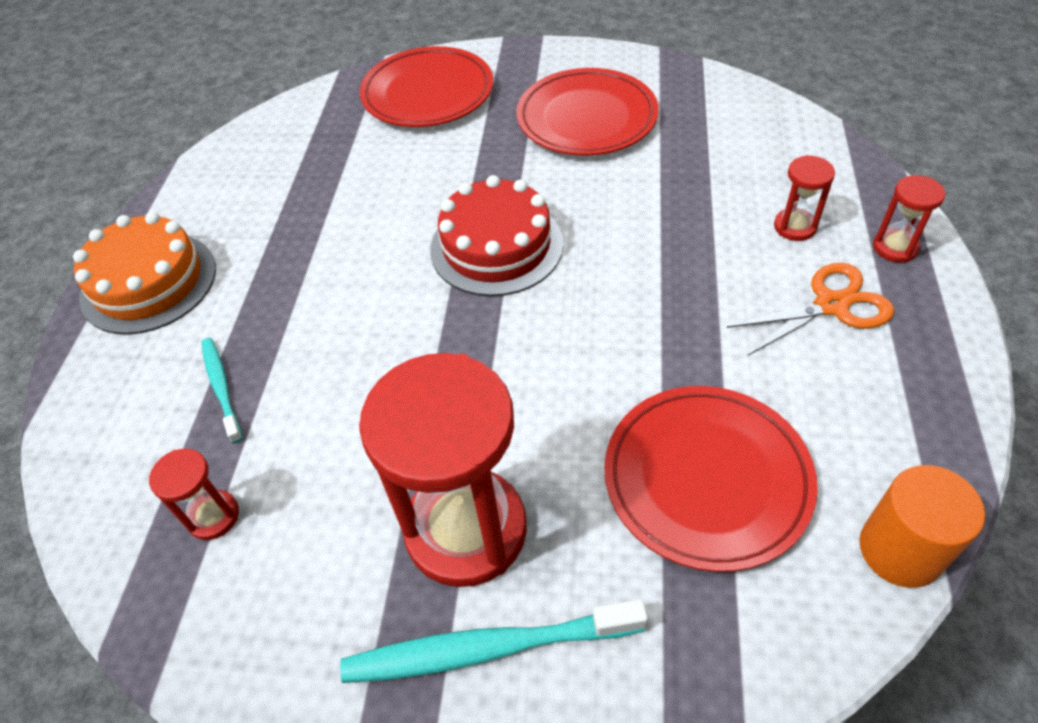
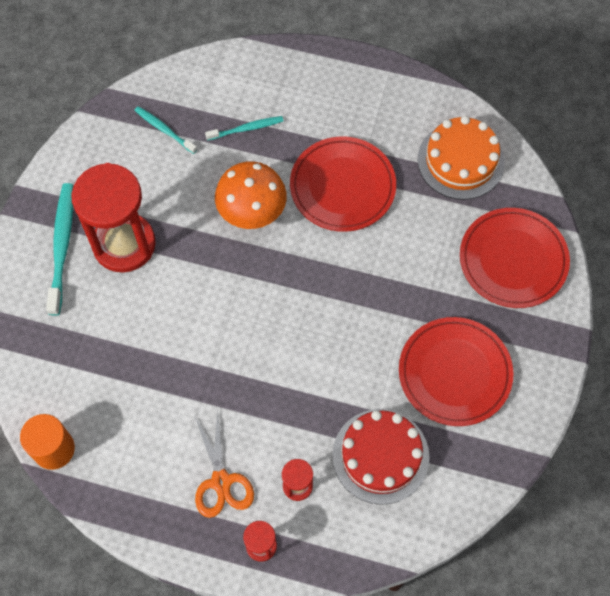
camera: 95 degrees right, 15 degrees up
orange cake [73,212,216,335] -> orange cake moved to [418,116,505,200]
red hourglass [149,449,239,540] -> turquoise toothbrush [134,106,197,154]
red cake [430,175,563,296] -> red cake moved to [332,409,430,505]
red plate [604,386,818,572] -> red plate moved to [290,136,396,232]
none -> orange mushroom [215,161,287,229]

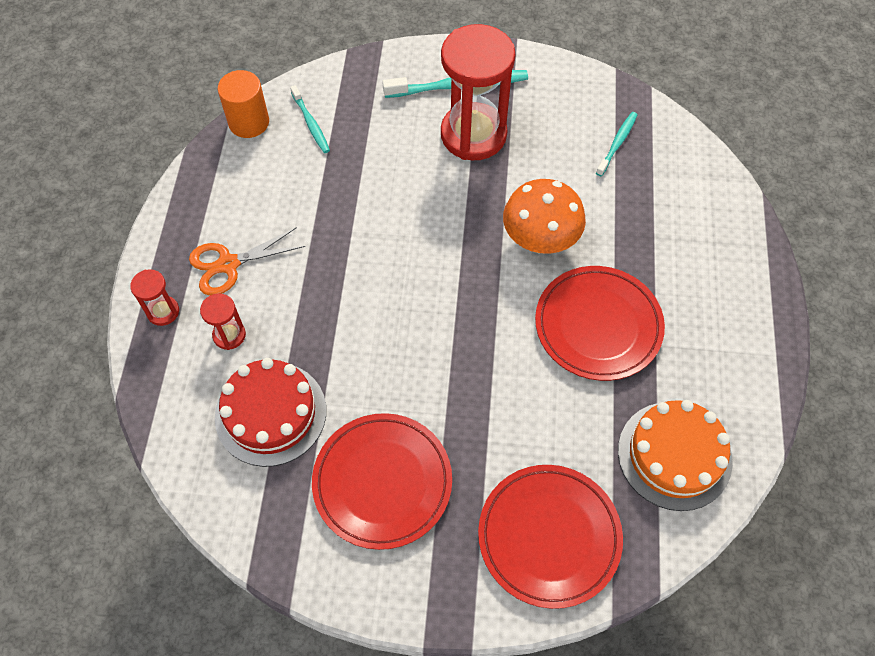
camera: 80 degrees right, 5 degrees down
turquoise toothbrush [205,116,284,141] -> turquoise toothbrush moved to [290,85,330,153]

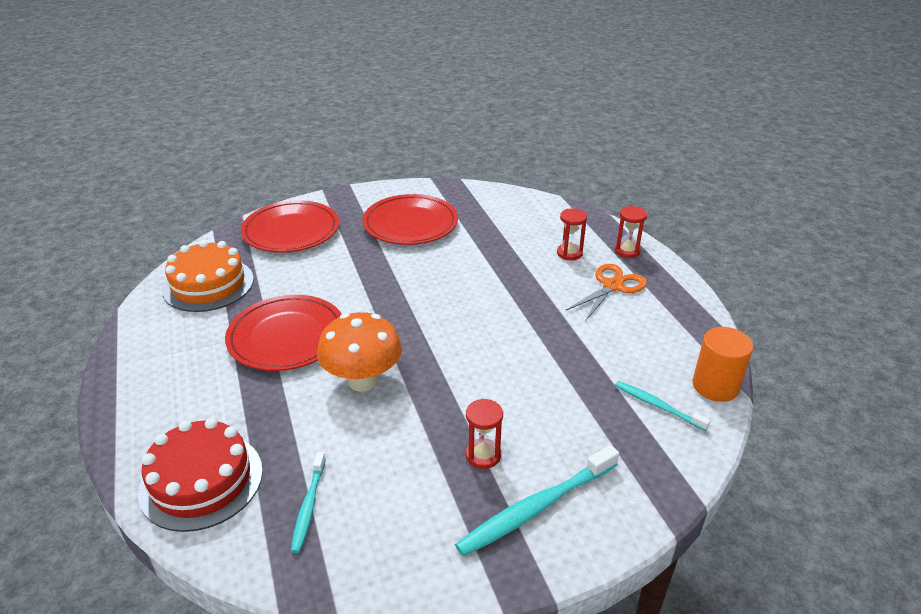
camera: 155 degrees right, 25 degrees down
red cake [215,358,326,467] -> red cake moved to [138,418,263,532]
red hourglass [441,24,516,160] -> red hourglass [466,399,503,469], size x0.44

